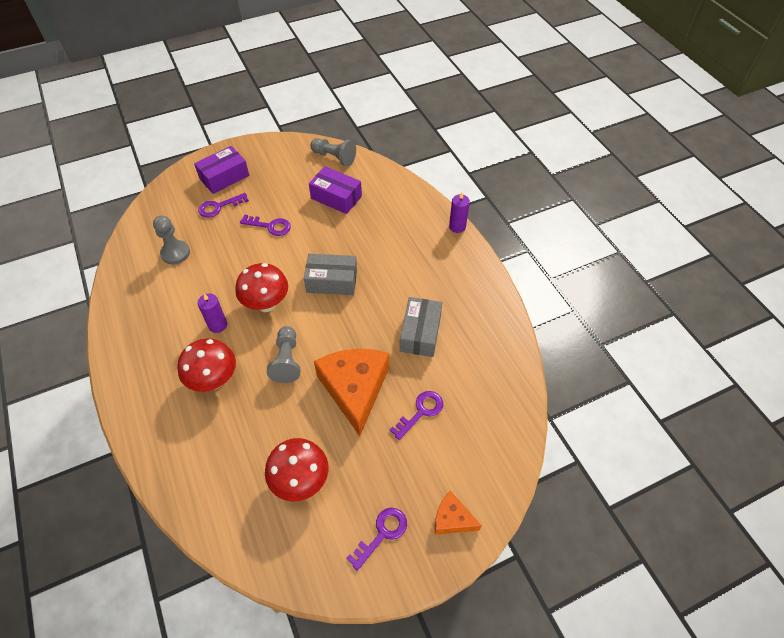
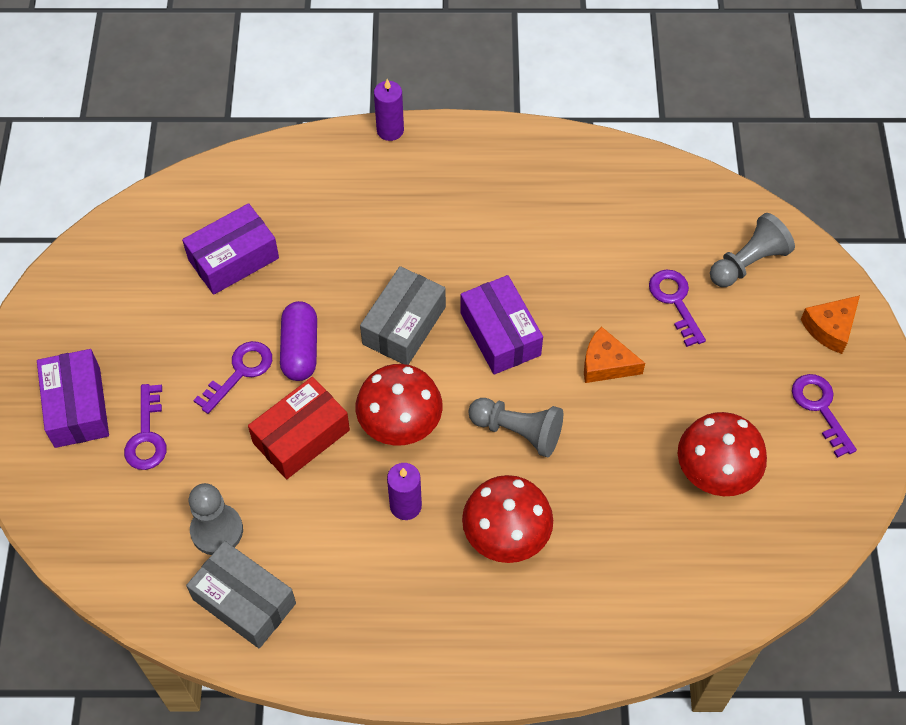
camera: 65 degrees left, 5 degrees up
grey pawn [310,138,356,166] -> grey pawn moved to [710,213,795,287]
orange cheese [314,349,389,436] -> orange cheese [584,327,645,383], size x0.50
grey box [400,297,442,357] -> grey box moved to [186,541,296,648]
none -> red box [248,377,350,479]
none -> purple capsule [280,301,317,381]
none -> purple box [460,275,543,374]

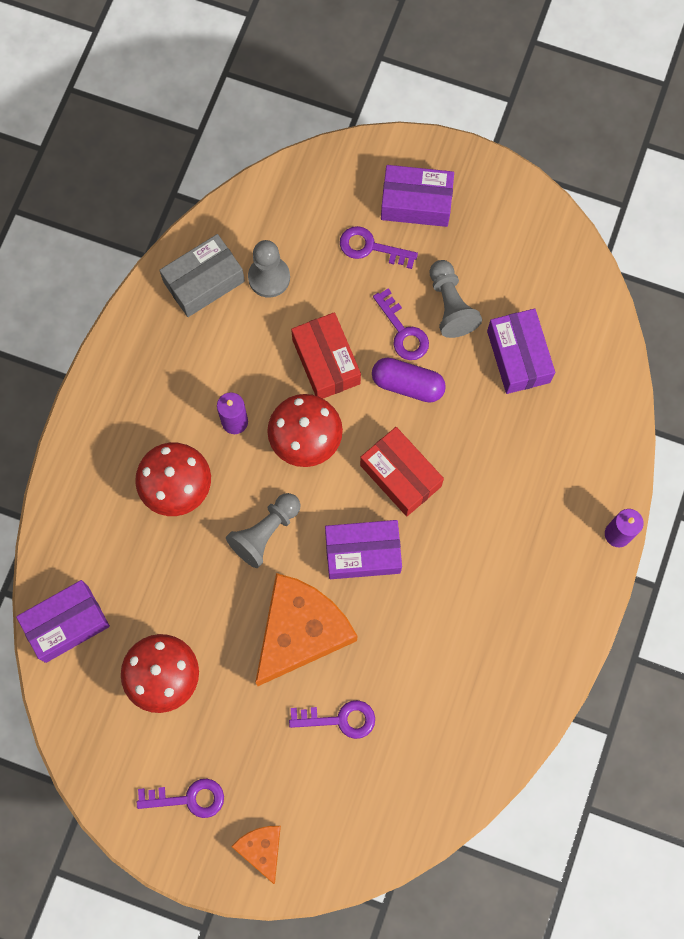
camera: 110 degrees right, 15 degrees up
grey box [360,266,446,365] -> red box [360,427,444,516]
orange cheese [584,327,645,383] -> orange cheese [255,573,357,686], size x2.01
grey pawn [710,213,795,287] -> grey pawn moved to [430,260,482,338]
none -> purple box [16,580,110,663]

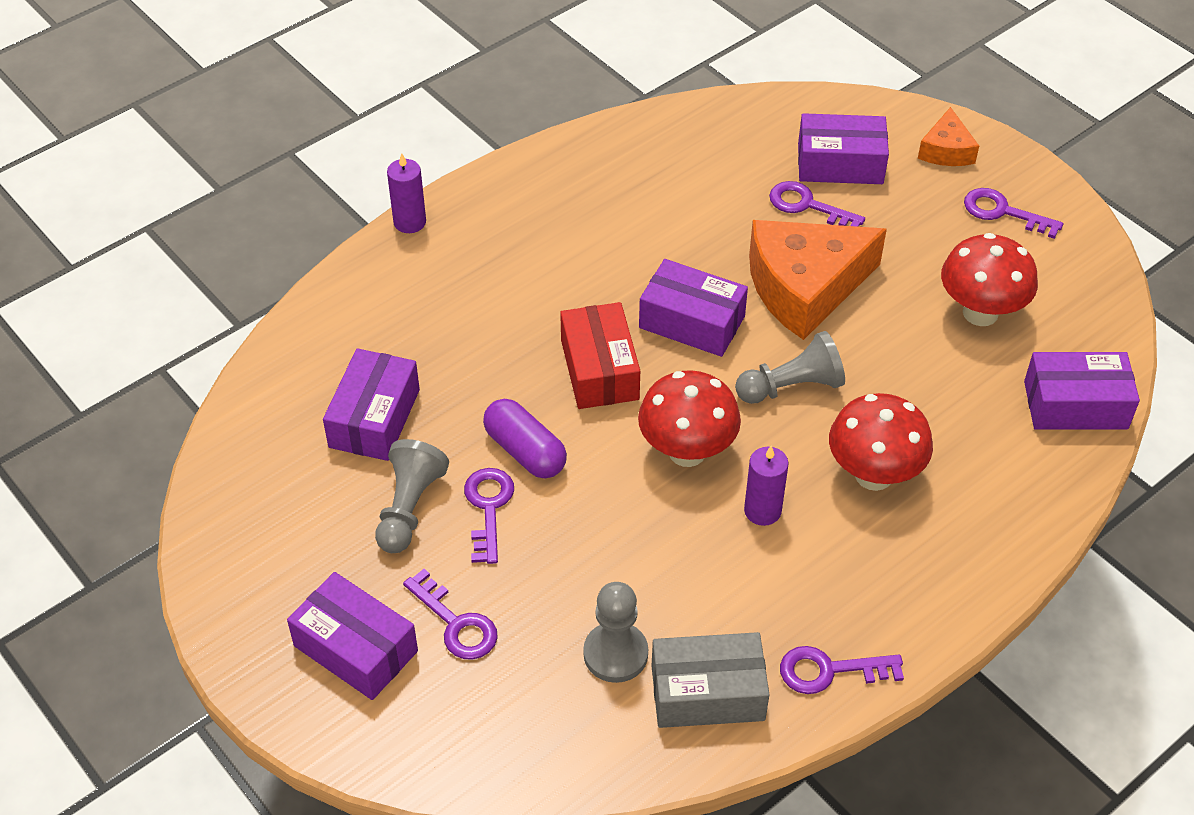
camera: 150 degrees left, 25 degrees down
red box [291,312,361,399] -> none
none -> purple key [780,646,904,694]
none -> purple box [798,113,889,184]

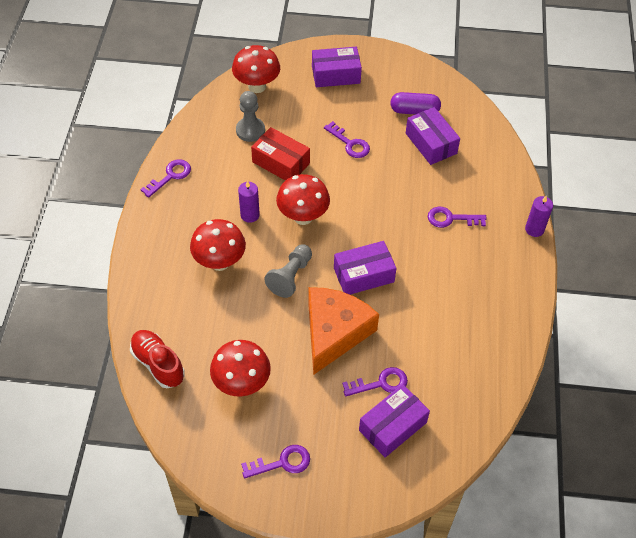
camera: 135 degrees right, 5 degrees up
grey pawn [375,439,449,553] -> none
purple key [403,569,498,660] -> purple key moved to [428,207,487,228]
purple capsule [483,399,567,478] -> purple capsule moved to [390,92,441,115]
red box [560,302,640,409] -> red box moved to [251,127,310,181]
grey box [652,632,770,728] -> none
orange cheese [918,107,979,166] -> none
purple box [1024,352,1140,430] -> red shoe [130,330,185,388]
none -> red mushroom [232,45,280,93]

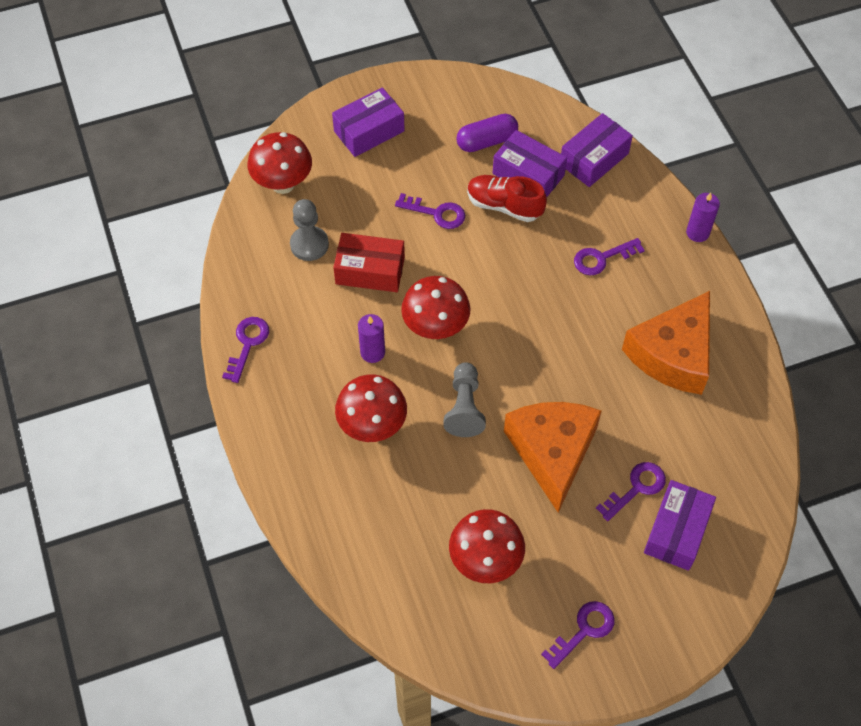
camera: 25 degrees left, 5 degrees up
red shoe [130,330,185,388] -> red shoe moved to [467,175,547,222]
purple box [334,241,396,295] -> purple box moved to [561,113,633,187]
none -> orange cheese [622,291,710,395]

